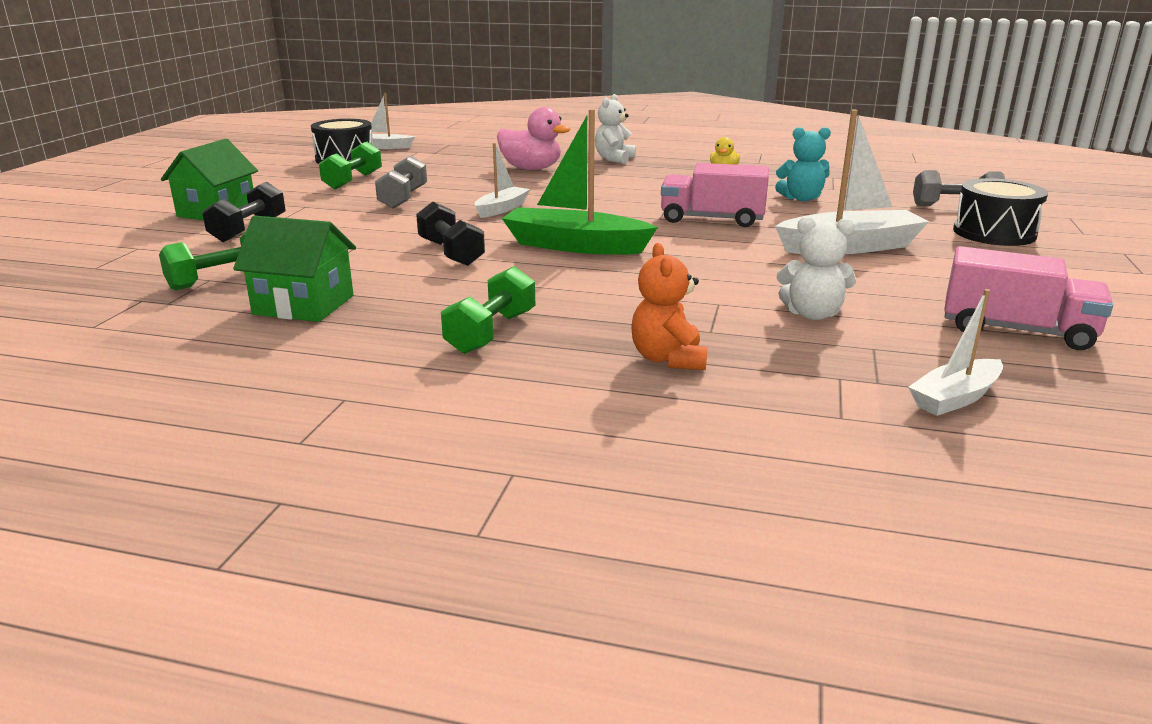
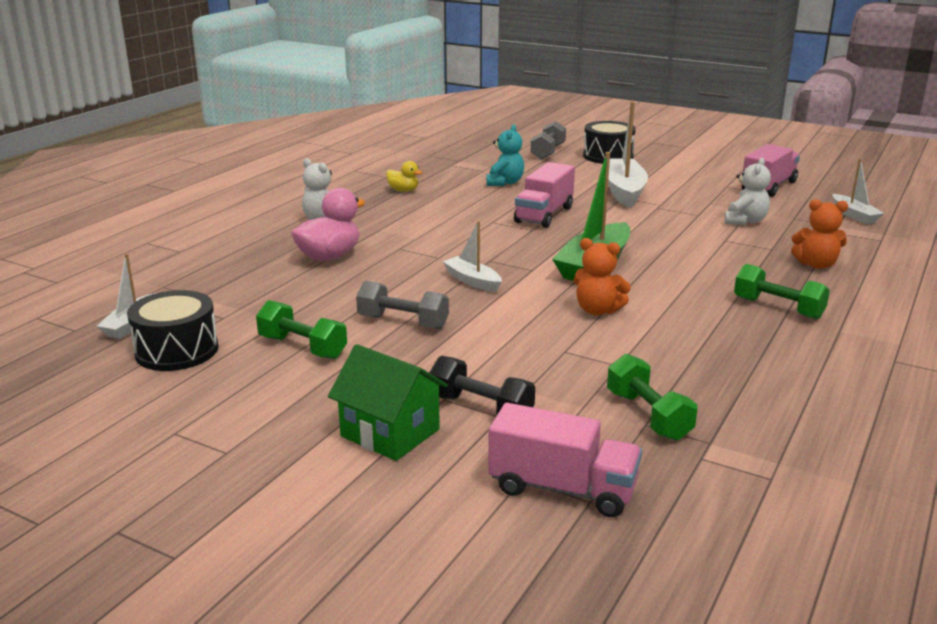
camera: 75 degrees left, 0 degrees up
green house [233,215,356,322] -> none
black dumbbell [416,202,485,266] -> orange teddy bear [574,238,631,315]
none -> pink truck [488,403,642,517]

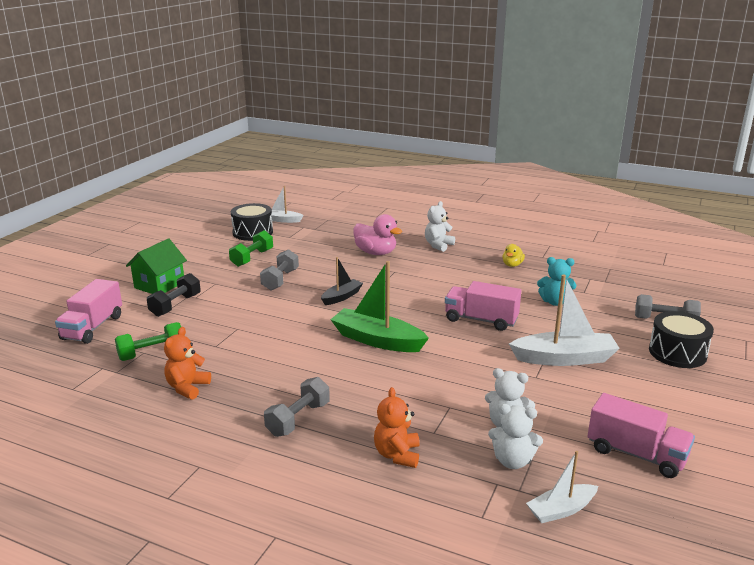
camera: 85 degrees right, 0 degrees up
white boat [443,221,502,292] -> black boat [321,257,363,305]
orange teddy bear [574,238,631,315] -> orange teddy bear moved to [164,327,211,400]
green dumbbell [734,264,830,319] -> grey dumbbell [264,377,330,437]
none -> white teddy bear [488,404,543,469]

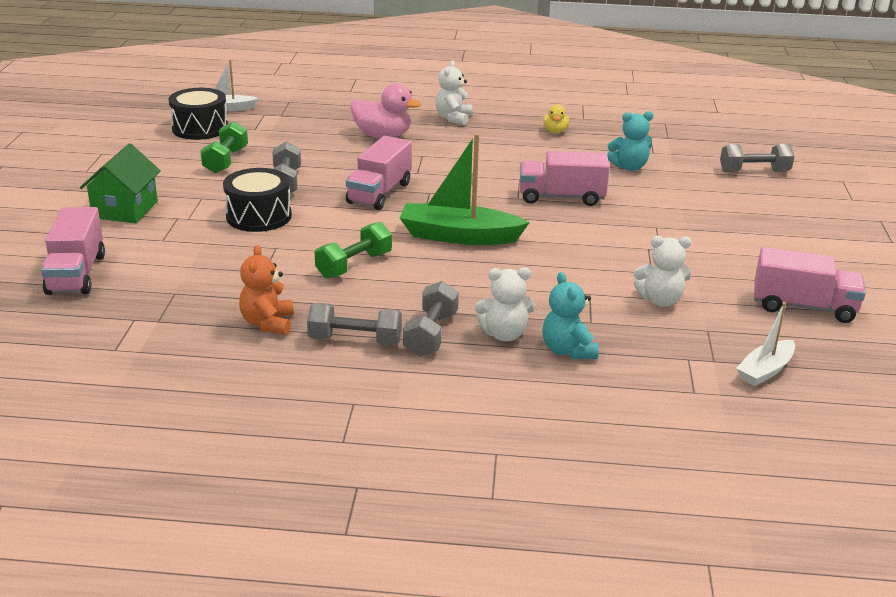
camera: 20 degrees left, 5 degrees up
green dumbbell [115,322,181,361] -> green dumbbell moved to [315,222,392,279]
black dumbbell [147,273,201,317] -> none
black boat [321,257,363,305] -> pink truck [346,136,412,210]
orange teddy bear [374,387,420,468] -> turquoise teddy bear [542,272,599,359]
white teddy bear [488,404,543,469] -> white teddy bear moved to [475,268,535,341]
white boat [509,274,620,366] -> none
black drum [649,311,714,368] -> black drum moved to [223,168,292,232]
none -> grey dumbbell [307,303,402,346]

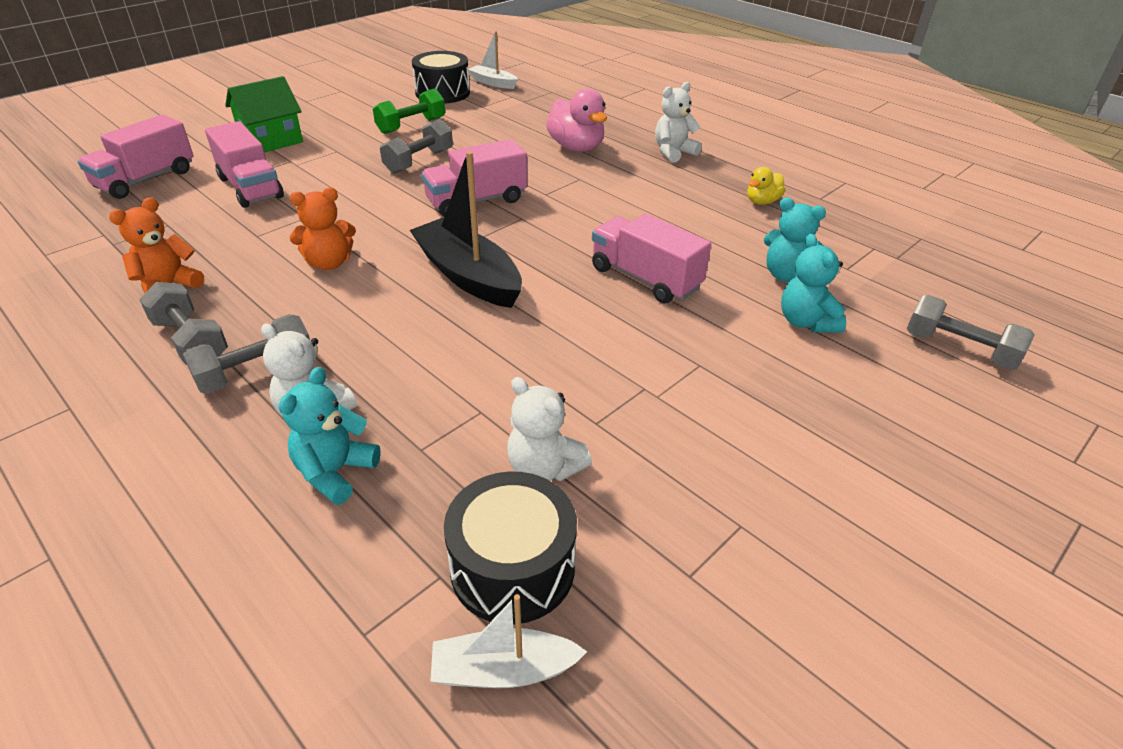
camera: 40 degrees right, 10 degrees up
black drum [223,168,292,232] -> black drum moved to [444,471,577,624]
green dumbbell [315,222,392,279] -> orange teddy bear [290,187,356,270]
green boat [400,133,530,245] -> black boat [410,151,522,308]
pink truck [754,247,866,323] -> pink truck moved to [205,121,284,208]
none -> turquoise teddy bear [781,234,846,333]

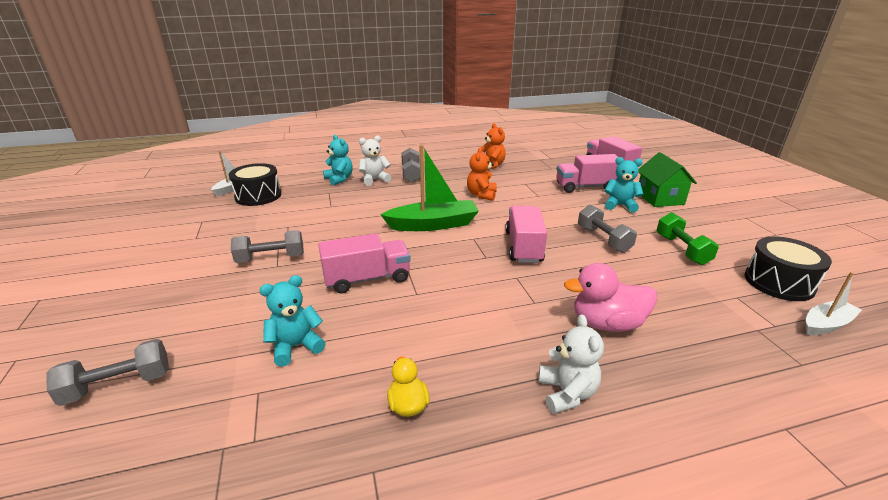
camera: 120 degrees right, 10 degrees down
grey dumbbell [139,282,228,365] -> grey dumbbell moved to [231,230,304,263]
black boat [410,151,522,308] -> green boat [380,145,479,231]
white teddy bear [507,377,592,481] -> none
turquoise teddy bear [781,234,846,333] -> turquoise teddy bear moved to [604,157,643,212]

